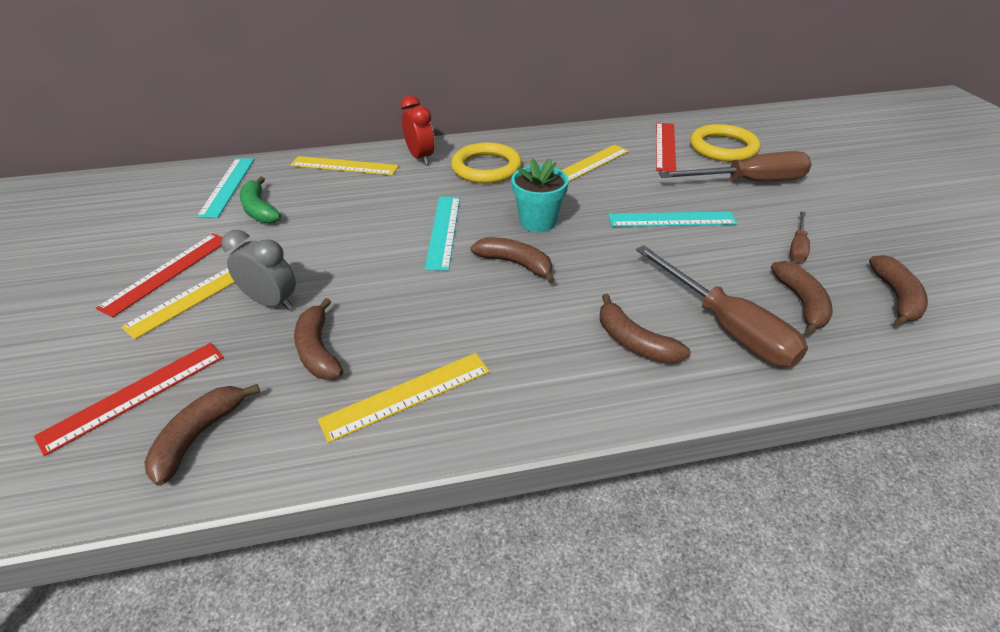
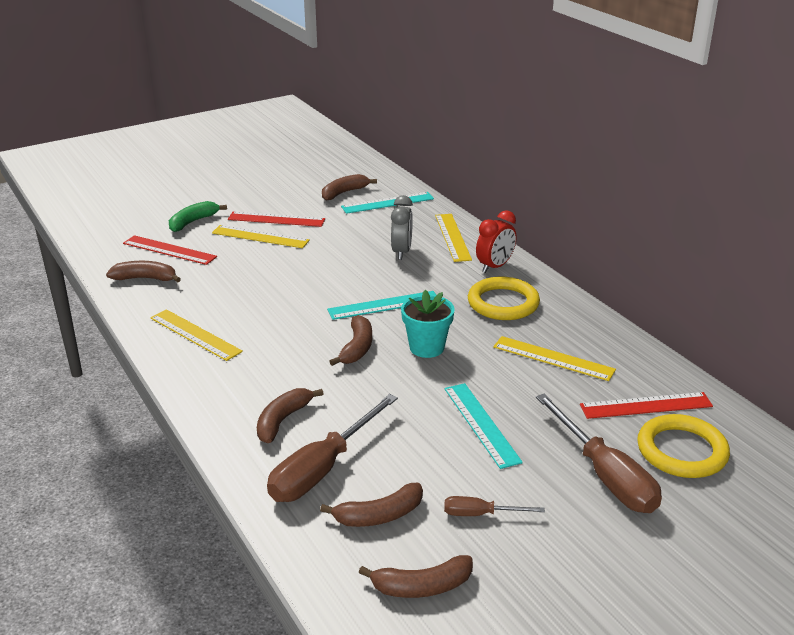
camera: 70 degrees right, 10 degrees down
grey clock [221,230,296,310] -> grey clock moved to [391,195,413,260]
green banana [240,177,281,224] -> green banana moved to [169,201,227,232]
brown banana [294,298,343,380] -> brown banana moved to [322,174,377,201]

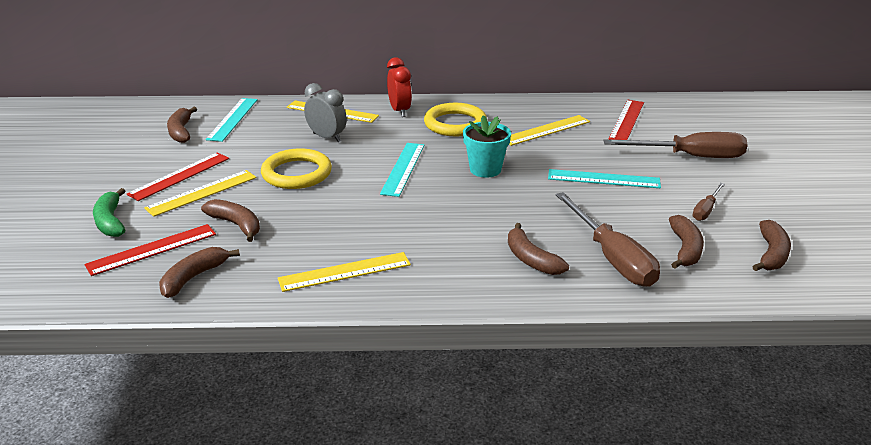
camera: 60 degrees left, 0 degrees up
brown banana [329,315,372,366] -> brown banana moved to [201,199,260,242]
yellow ring [637,414,730,478] -> yellow ring moved to [261,149,332,189]

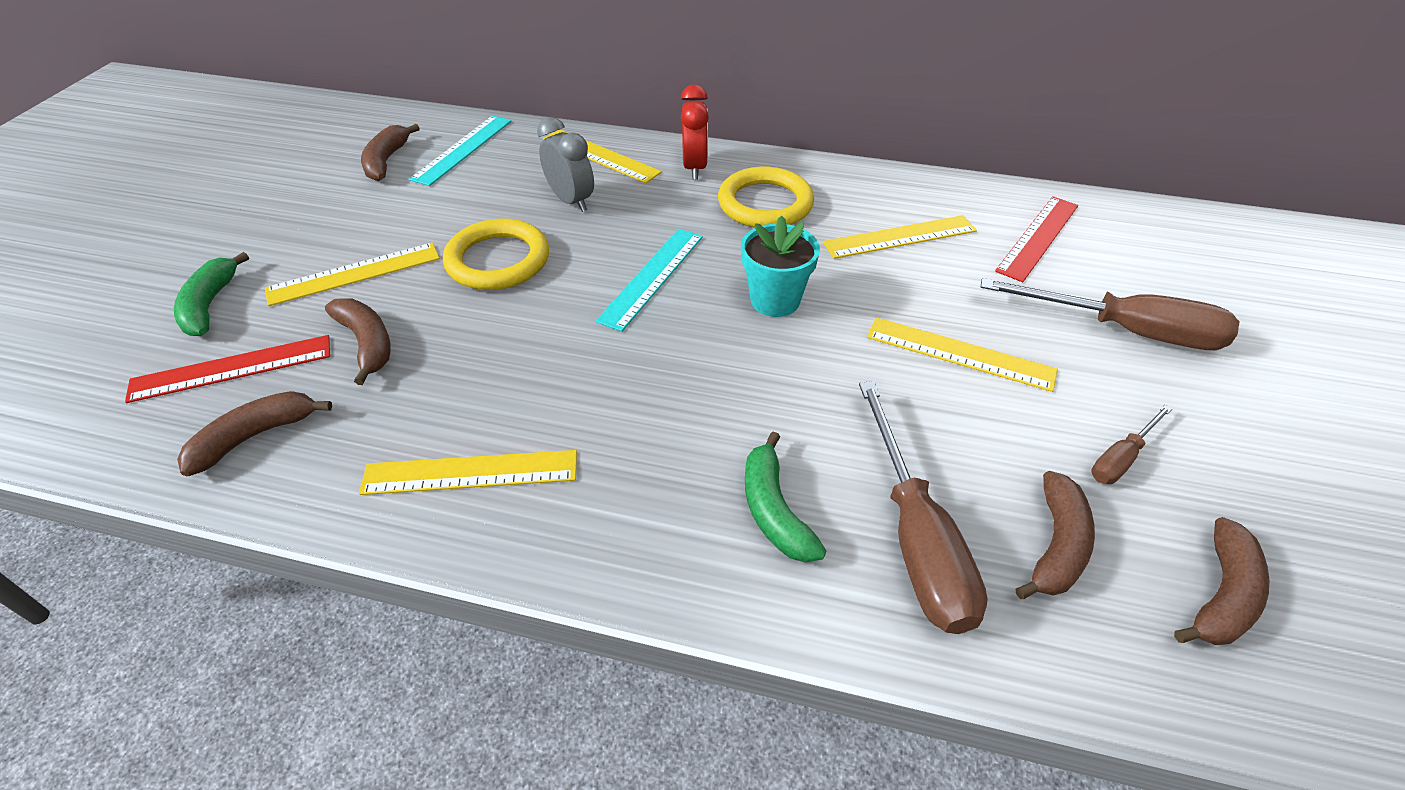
camera: 15 degrees right, 15 degrees up
red ruler [127,152,229,201] -> none
brown banana [508,223,569,275] -> green banana [745,432,826,563]
turquoise ruler [548,169,661,188] -> yellow ruler [867,317,1058,392]

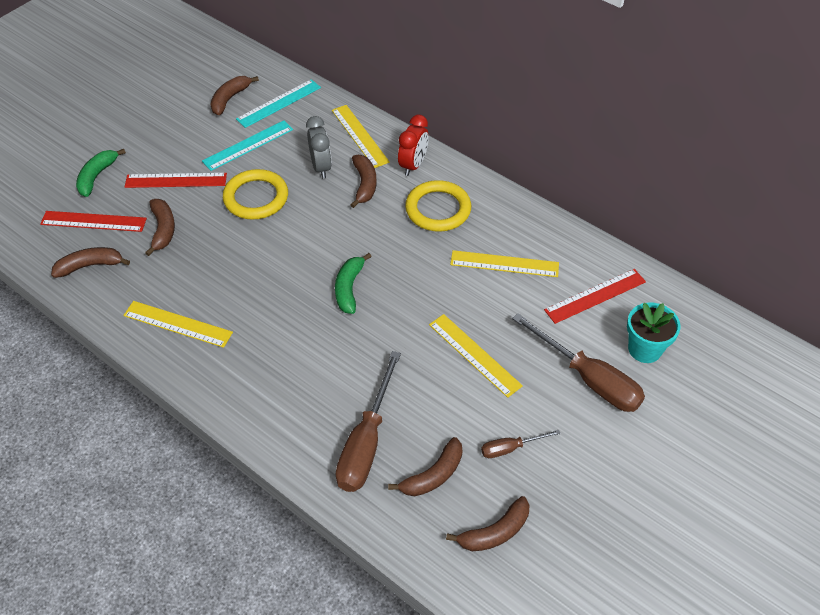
camera: 25 degrees right, 5 degrees up
yellow ruler [265,243,440,306] -> red ruler [125,173,227,188]
turquoise ruler [595,229,703,332] -> turquoise ruler moved to [202,120,293,171]
turquoise flower pot [741,215,820,317] -> turquoise flower pot moved to [627,303,681,363]
green banana [745,432,826,563] -> green banana moved to [335,253,372,314]
none -> brown banana [350,155,376,208]

